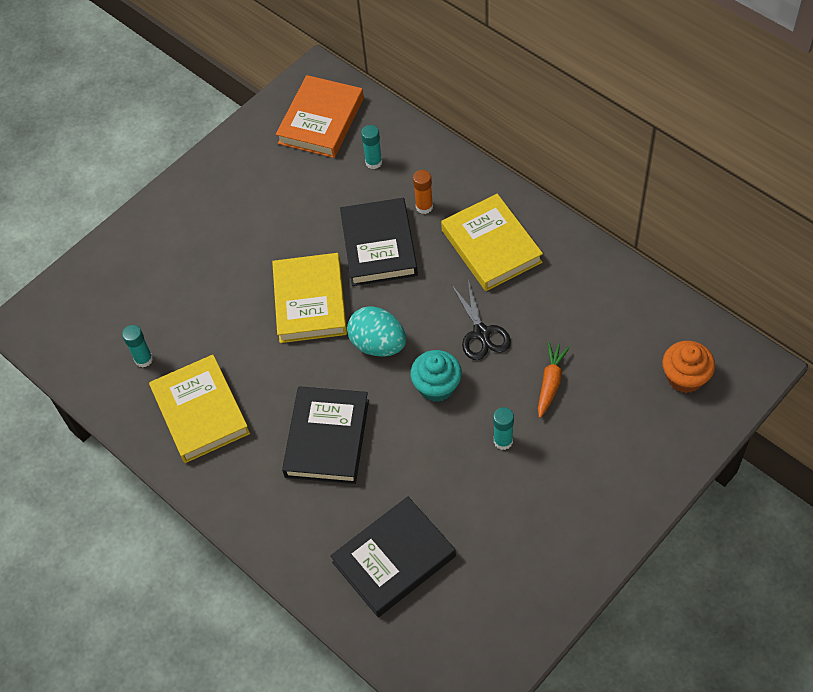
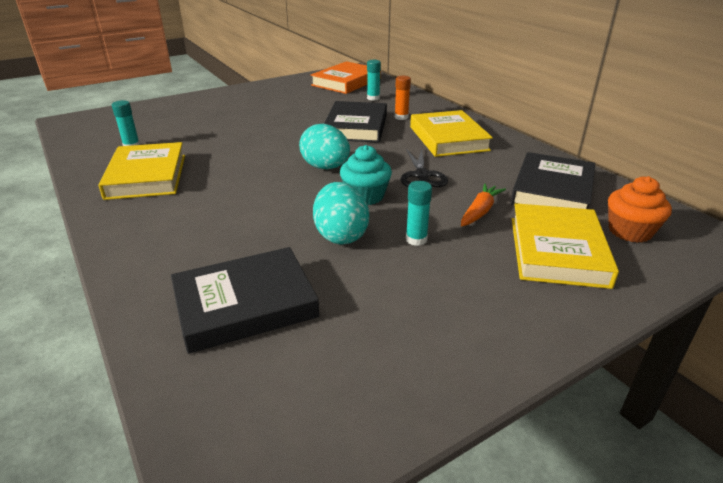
camera: 10 degrees right, 25 degrees down
yellow book [272,253,347,343] -> yellow book moved to [512,203,619,289]
black book [282,386,369,484] -> black book moved to [510,152,595,209]
none -> turquoise egg [313,182,369,244]

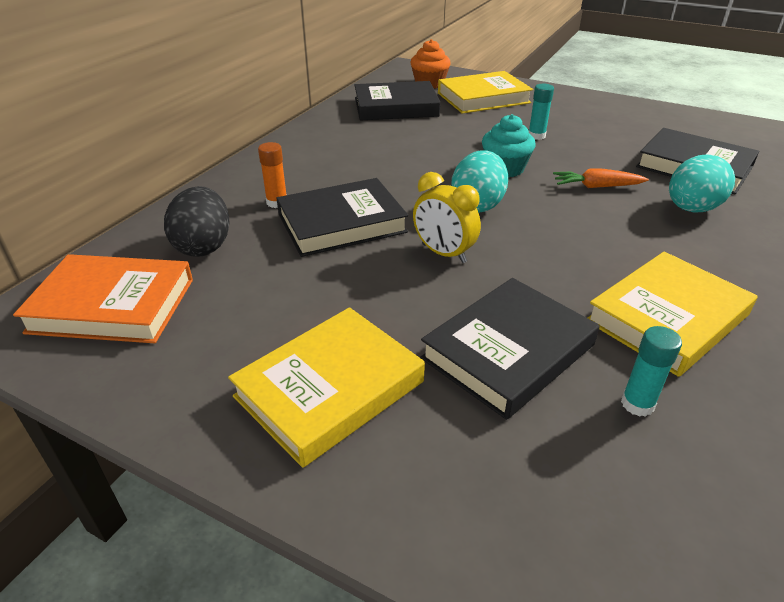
camera: 120 degrees left, 5 degrees up
turquoise egg [313,182,369,244] -> turquoise egg moved to [669,154,735,212]
turquoise glue stick [367,60,381,101] -> black egg [164,186,229,257]
black scissors [400,148,448,187] -> none
yellow book [410,110,493,157] -> yellow book moved to [228,307,425,468]
orange carrot [461,183,506,226] -> orange carrot moved to [553,168,649,188]
none -> yellow clock [413,172,481,263]
none -> black book [420,278,599,420]

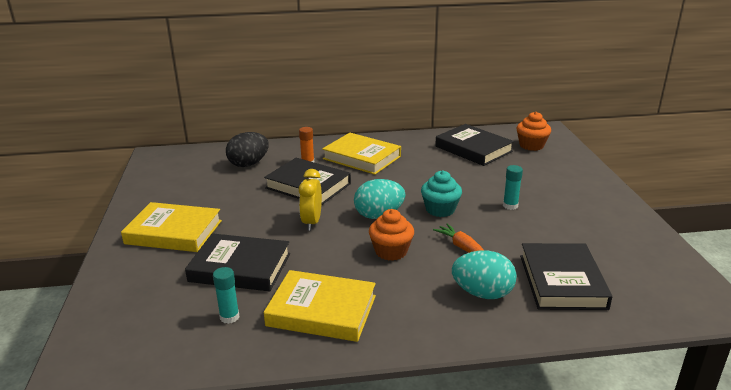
camera: 55 degrees right, 10 degrees down
orange book [13,254,193,343] -> none
yellow book [438,71,533,114] -> yellow book moved to [322,133,401,175]
none -> orange cupcake [369,209,414,261]

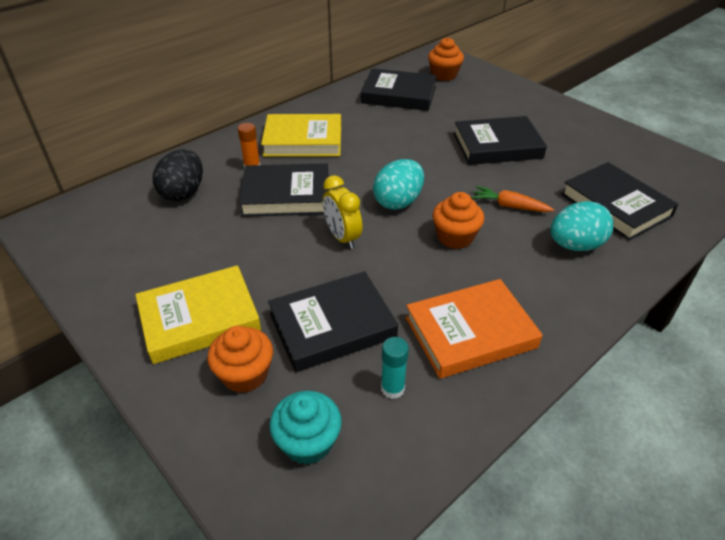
camera: 35 degrees left, 15 degrees up
yellow book [264,270,376,342] -> orange book [405,279,543,379]
turquoise cupcake [421,171,462,217] -> turquoise cupcake moved to [270,391,342,465]
turquoise glue stick [503,165,523,210] -> black book [454,116,547,165]
none -> orange cupcake [207,326,273,393]

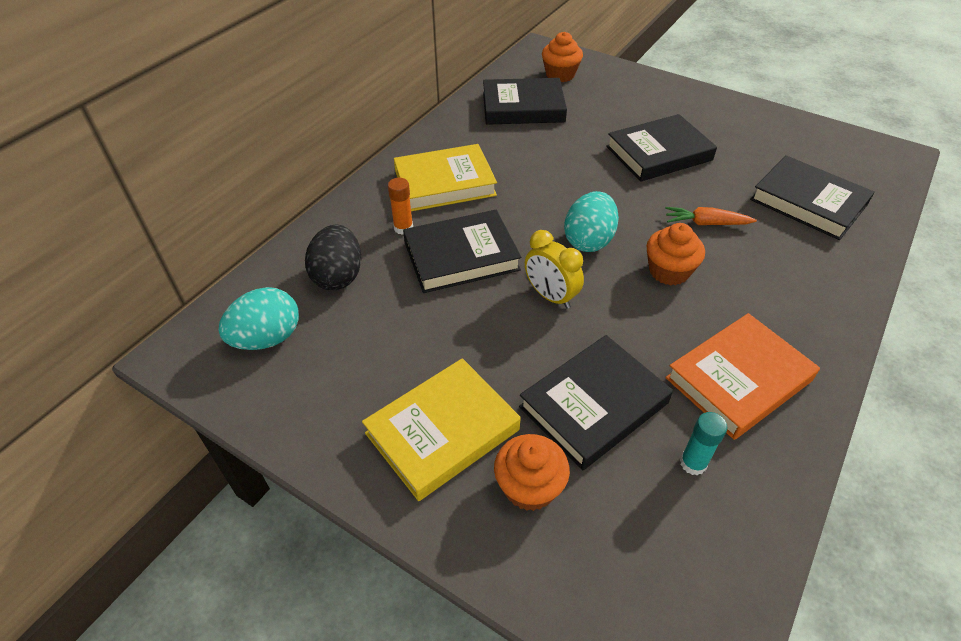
camera: 15 degrees left, 5 degrees up
turquoise cupcake [270,391,342,465] -> none
turquoise egg [550,201,614,251] -> turquoise egg moved to [218,287,299,350]

